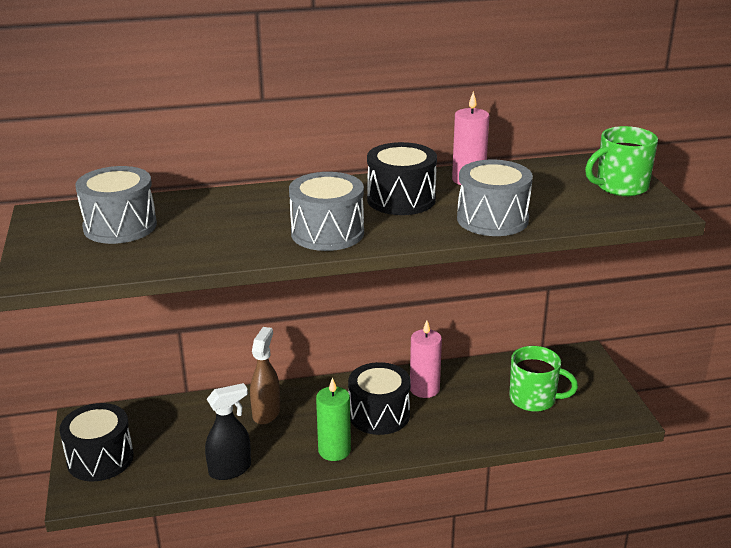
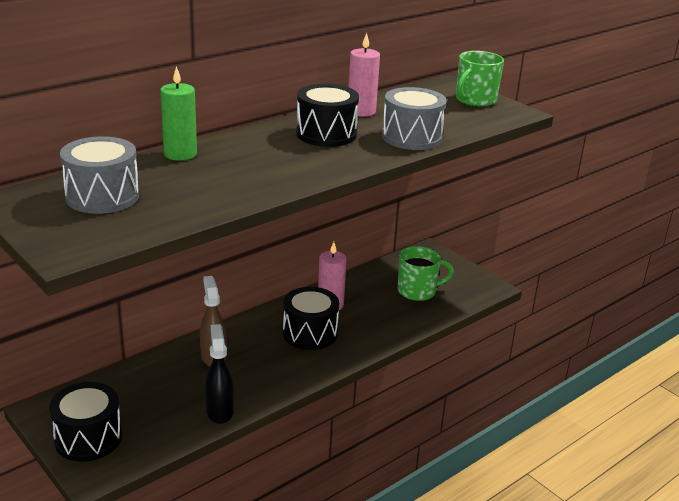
camera: 30 degrees left, 0 degrees up
black spray bottle [205,383,251,480] -> black spray bottle turned 45 degrees counterclockwise [205,324,234,424]
grey drum [289,172,364,251] -> none
green candle [316,377,351,461] -> green candle moved to [160,66,197,161]

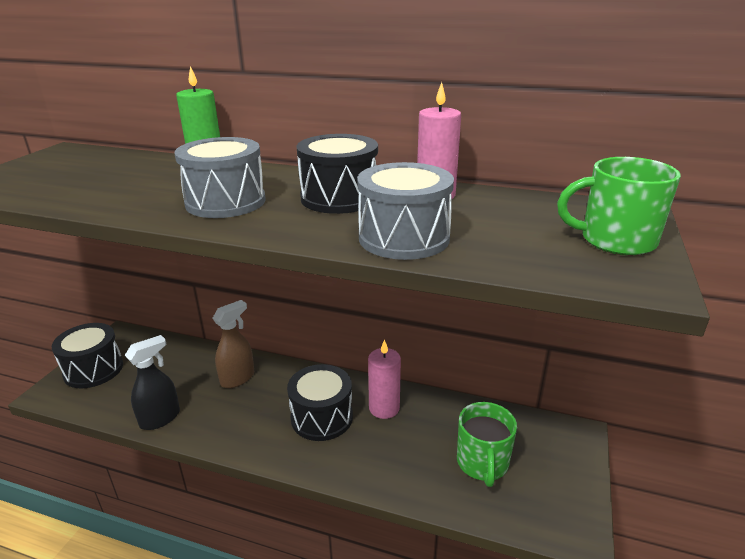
camera: 60 degrees right, 0 degrees up
grey drum [60,136,139,214] -> grey drum moved to [174,137,266,218]
green mug [398,246,454,301] -> green mug turned 45 degrees clockwise [457,402,517,487]

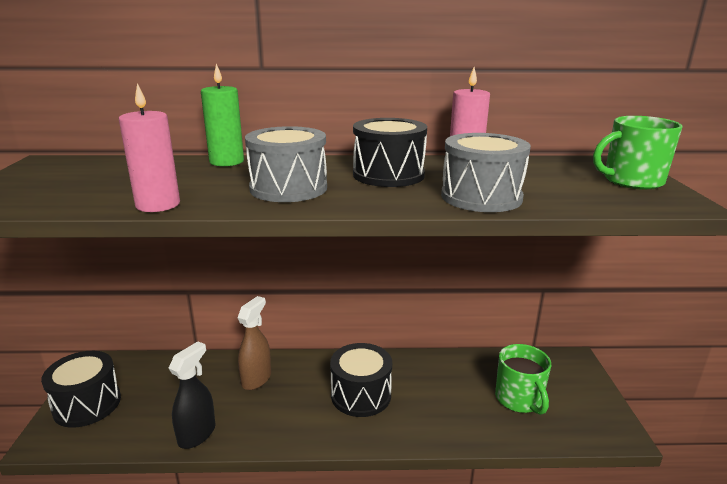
camera: 20 degrees left, 5 degrees down
pink candle [368,339,401,419] -> pink candle moved to [119,83,180,212]

